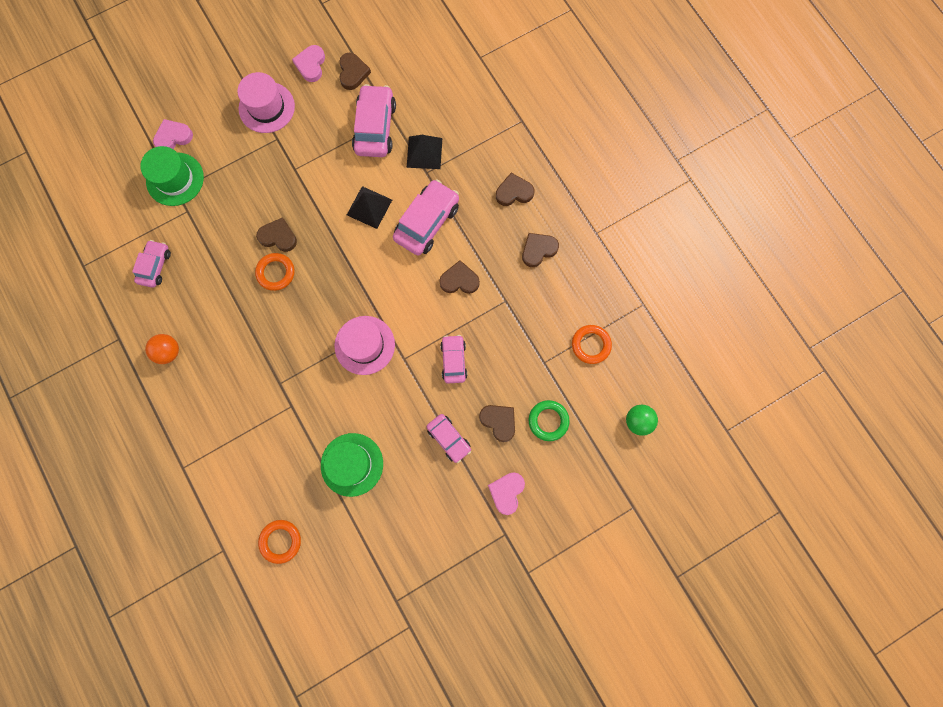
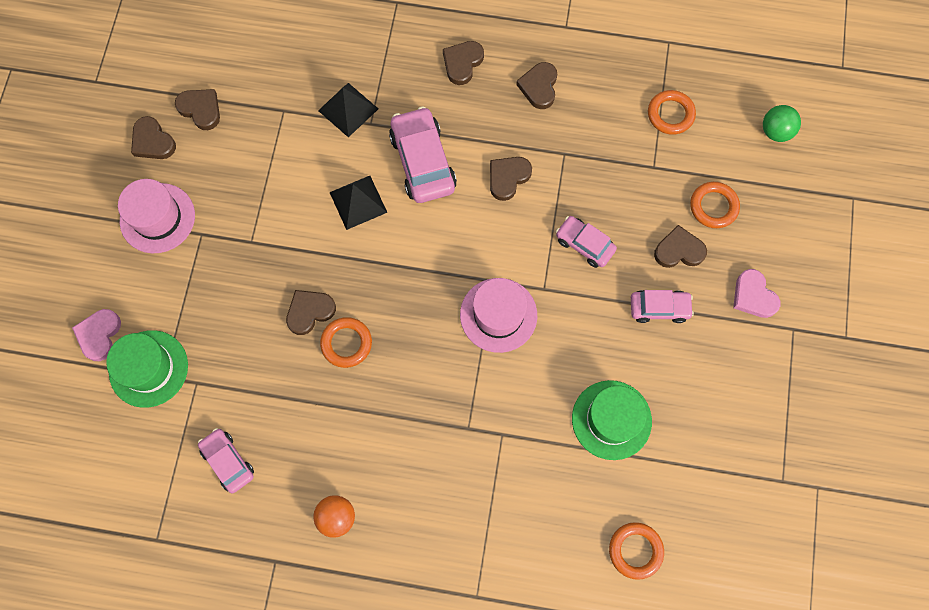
camera: 50 degrees left, 5 degrees down
pink heart [292,45,325,82] -> brown heart [131,116,176,159]
pink car [352,84,396,157] -> none
green ring [529,400,570,441] -> orange ring [690,182,740,228]

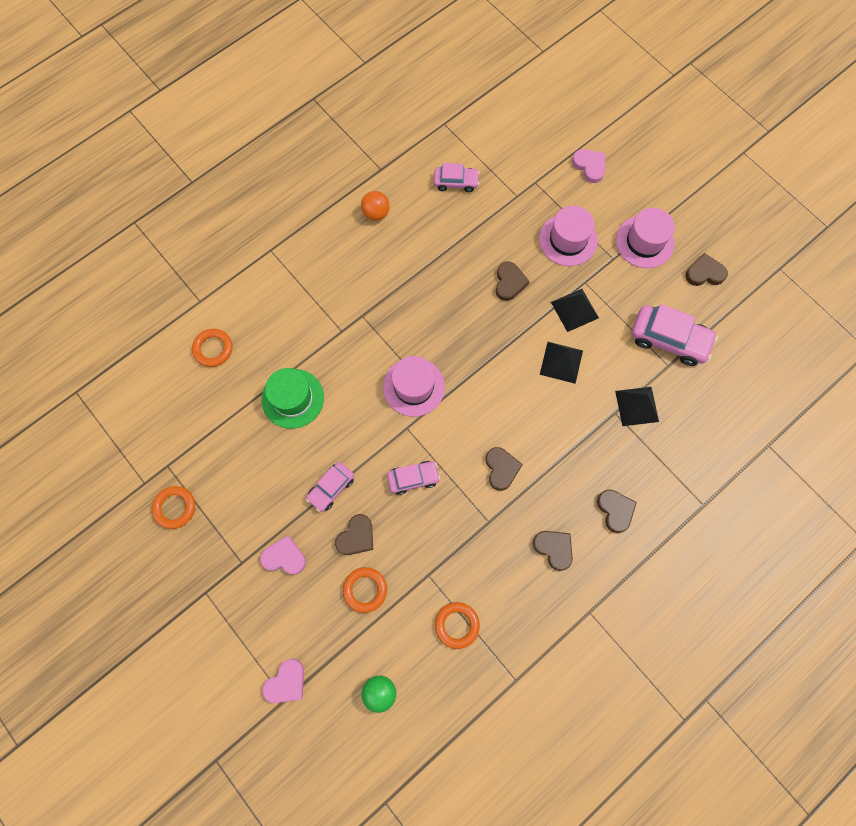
camera: 130 degrees right, 0 degrees up
green hat [106,330,188,408] -> none
brown heart [175,89,220,130] -> none
orange ring [320,317,372,368] -> orange ring moved to [152,486,195,529]
pink car [389,106,457,203] -> pink car moved to [631,304,718,366]
none -> pink heart [262,659,304,703]
none -> pink hat [539,206,598,266]
none -> black pyramid [551,289,599,332]

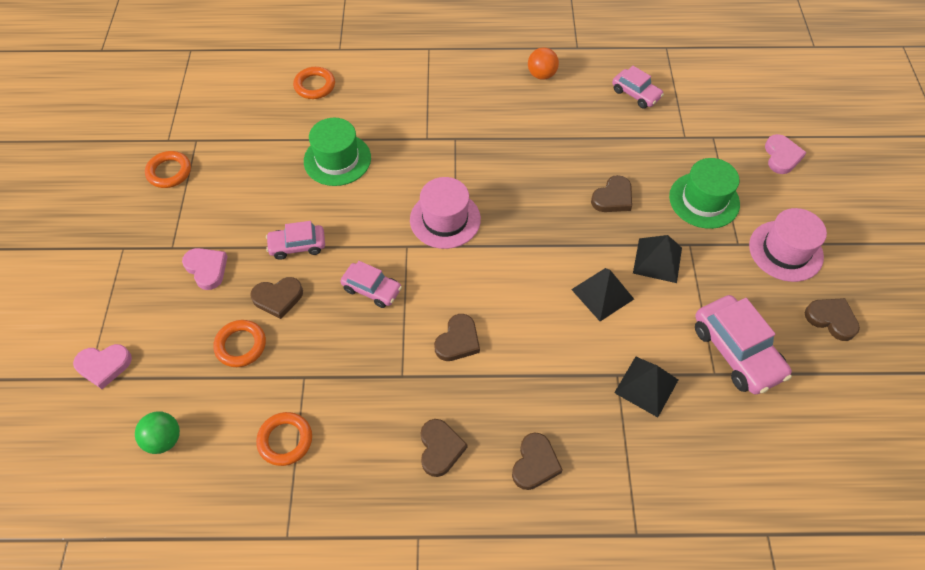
camera: 40 degrees right, 15 degrees down
pink hat [539,206,598,266] -> green hat [669,158,740,229]

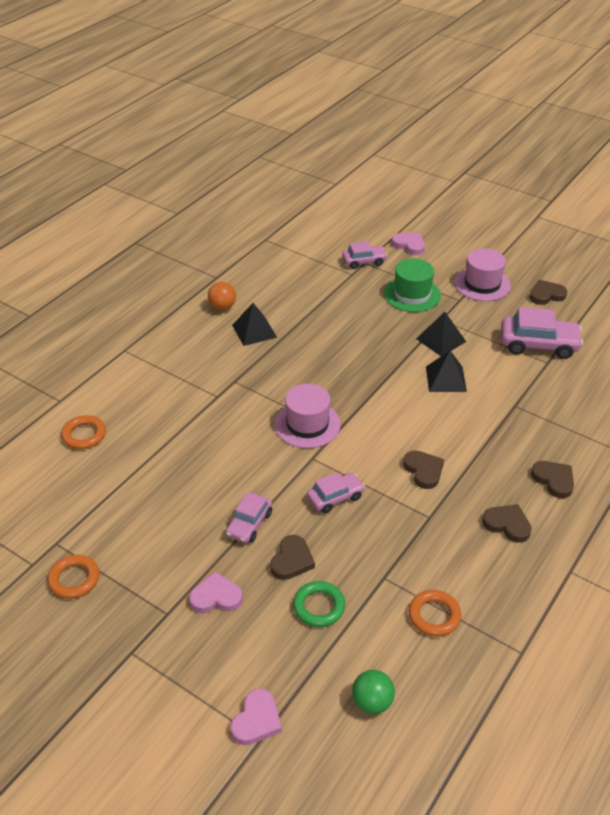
camera: 55 degrees left, 15 degrees down
orange ring [213,320,266,367] -> green ring [293,581,345,627]
green hat [304,118,371,186] -> none
brown heart [591,175,632,212] -> none
pink car [612,66,664,109] -> pink car moved to [342,241,387,269]
black pyramid [614,357,678,417] -> black pyramid moved to [232,303,277,346]

